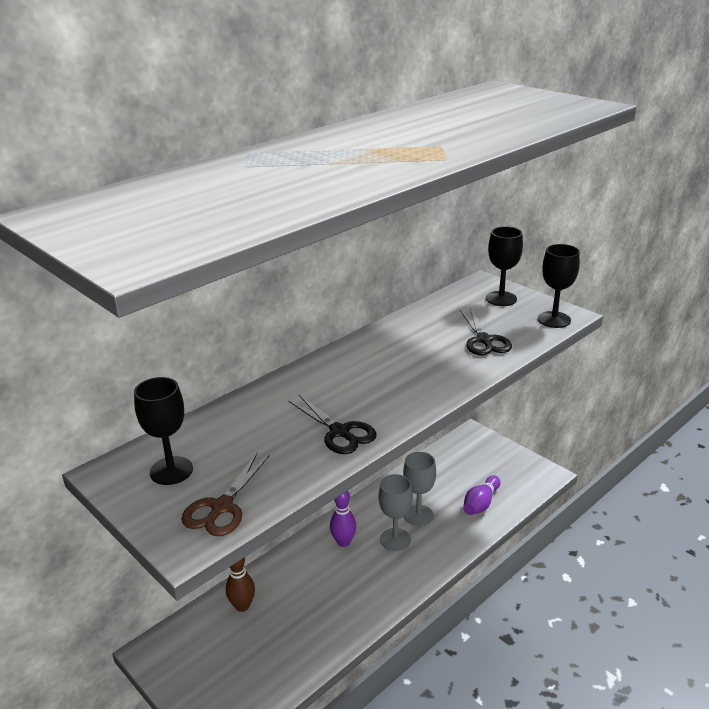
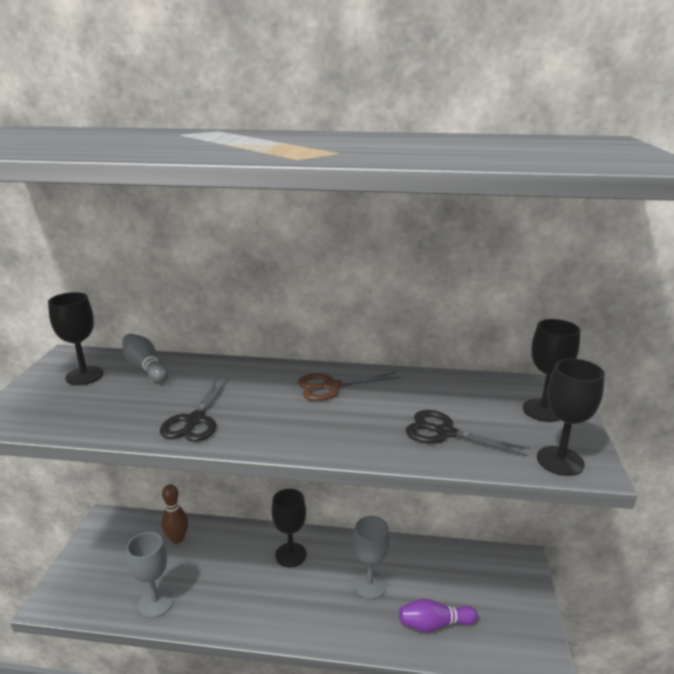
camera: 50 degrees right, 5 degrees down
brown scissors [181,453,270,536] -> brown scissors moved to [298,372,401,401]
purple bowling pin [330,491,356,547] -> black goblet [272,489,307,567]
grey goblet [379,474,413,551] -> grey goblet moved to [126,532,174,618]
black scissors [460,307,512,355] -> black scissors turned 75 degrees clockwise [406,410,530,456]
none -> grey bowling pin [122,334,168,382]

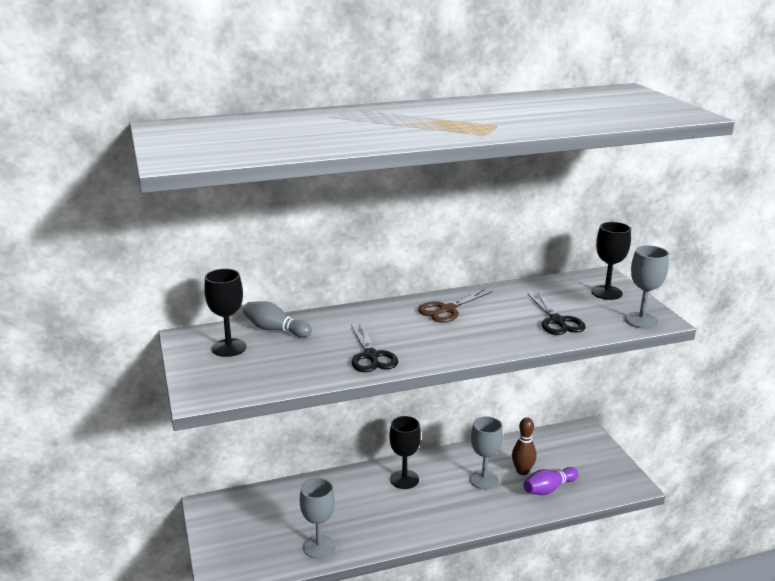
camera: 25 degrees left, 0 degrees up
brown bowling pin [161,484,188,544] -> brown bowling pin moved to [512,417,536,475]
black scissors [406,410,530,456] -> black scissors turned 105 degrees counterclockwise [528,292,586,335]
black goblet [537,359,605,476] -> grey goblet [625,246,669,329]

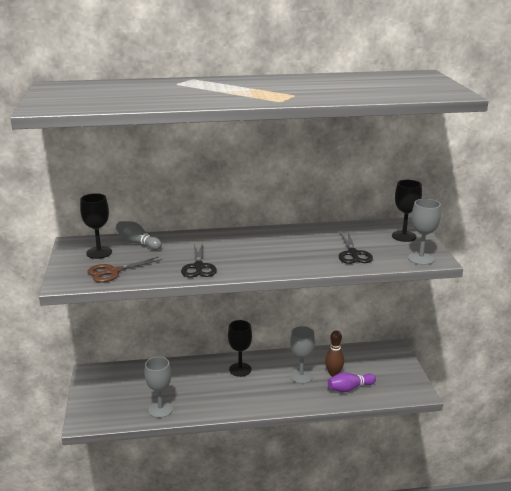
camera: 10 degrees right, 0 degrees up
brown scissors [418,289,493,323] -> brown scissors moved to [87,256,162,283]

